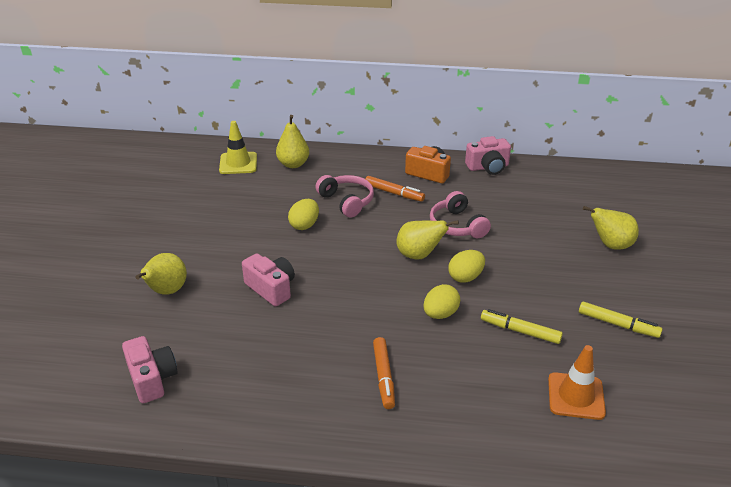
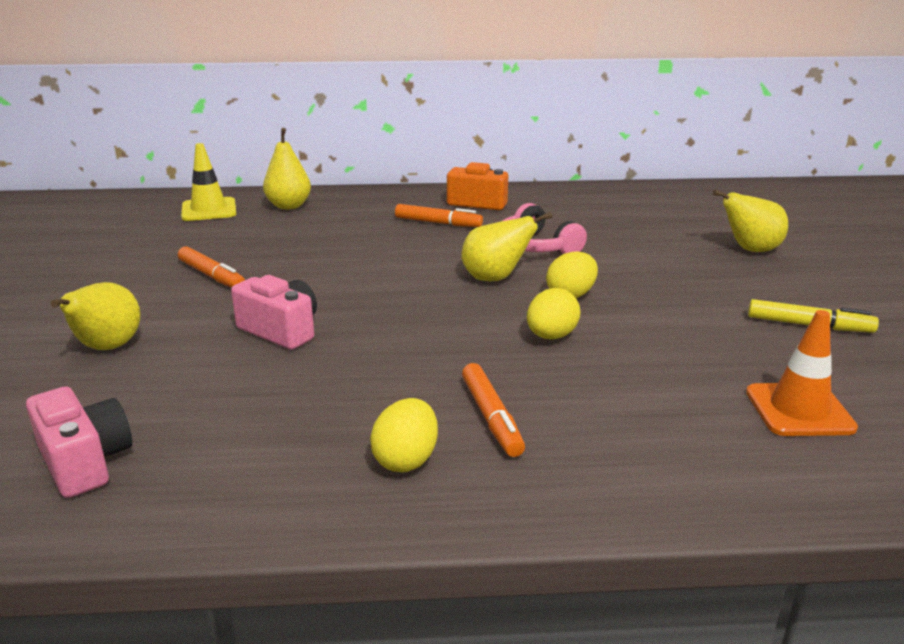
camera: 10 degrees left, 10 degrees down
yellow egg [288,199,319,230] -> yellow egg moved to [370,398,438,472]
pink headphones [316,175,374,218] -> none
pink camera [465,136,511,175] -> none
yellow marker [481,309,563,344] -> none
none -> orange marker [178,246,245,288]

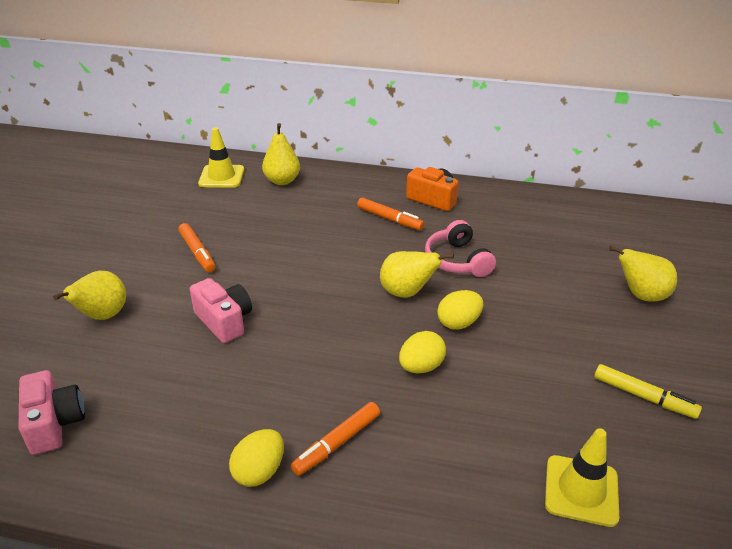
camera: 15 degrees right, 10 degrees up
orange marker [462,363,525,457] -> orange marker turned 45 degrees clockwise [291,402,380,476]
orange traffic cone [746,310,858,436] -> yellow traffic cone [545,428,619,527]

